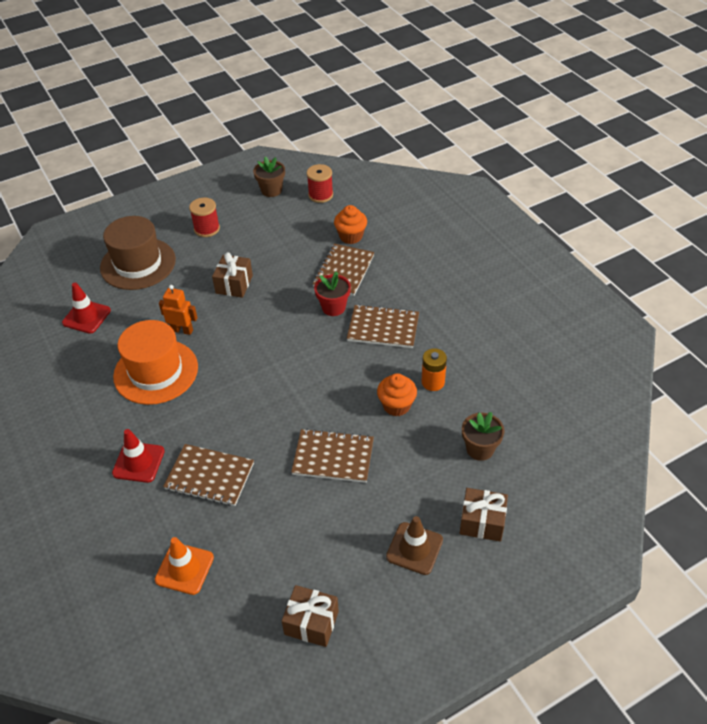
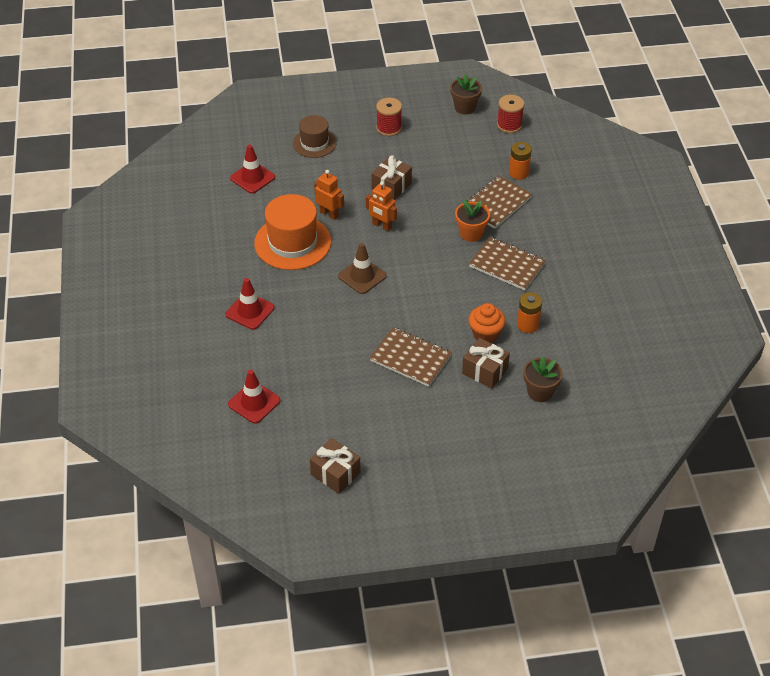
camera: 20 degrees right, 0 degrees up
brown hat [100,216,176,290] -> brown hat [293,115,337,158], size x0.61
orange traffic cone [155,537,214,595] -> red traffic cone [228,370,281,424]
brown notebook [163,444,254,506] -> none
red flower pot [314,271,351,316] -> orange flower pot [455,200,490,242]
orange cupcake [334,205,367,244] -> orange battery [509,142,532,180]
brown traffic cone [386,516,443,575] -> brown traffic cone moved to [338,243,387,294]
brown gift [460,488,508,542] -> brown gift moved to [462,338,510,389]
none -> orange robot [366,181,397,231]

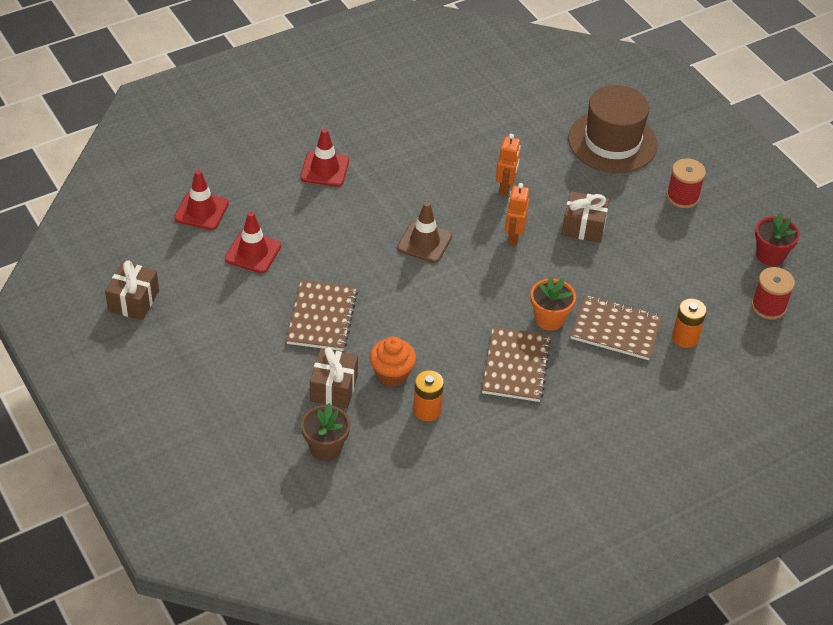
camera: 65 degrees right, 0 degrees up
red traffic cone [230,144,275,194] -> red traffic cone moved to [225,212,281,273]
orange hat [254,194,331,270] -> none
brown hat [293,115,337,158] -> brown hat [568,85,657,173], size x1.63
brown flower pot [450,74,482,115] -> red flower pot [755,213,800,266]

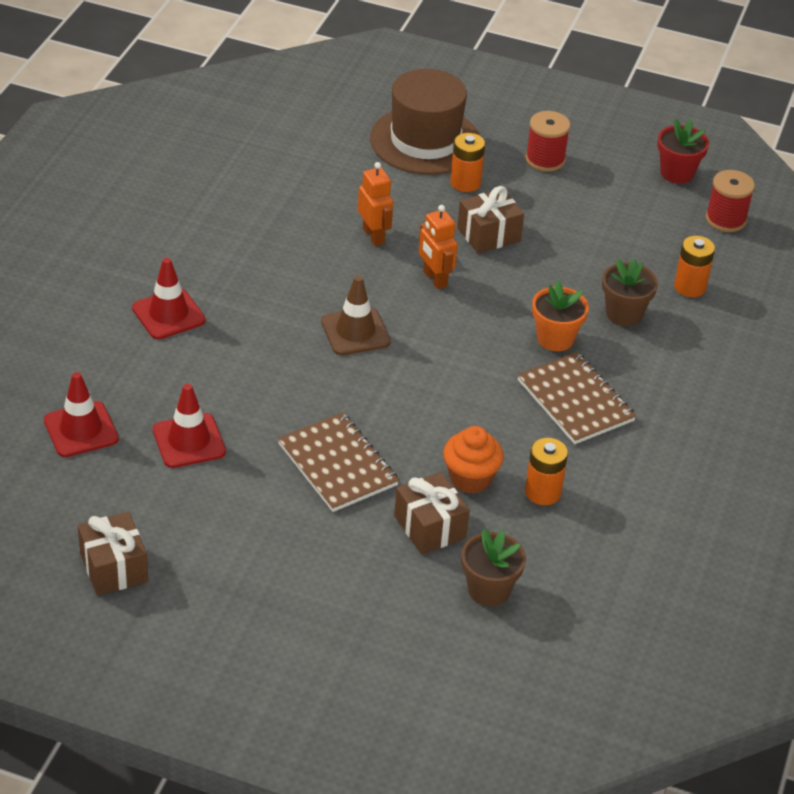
camera: 40 degrees left, 5 degrees down
brown notebook [570,295,663,360] -> brown flower pot [602,258,658,326]
none -> orange battery [450,133,485,192]

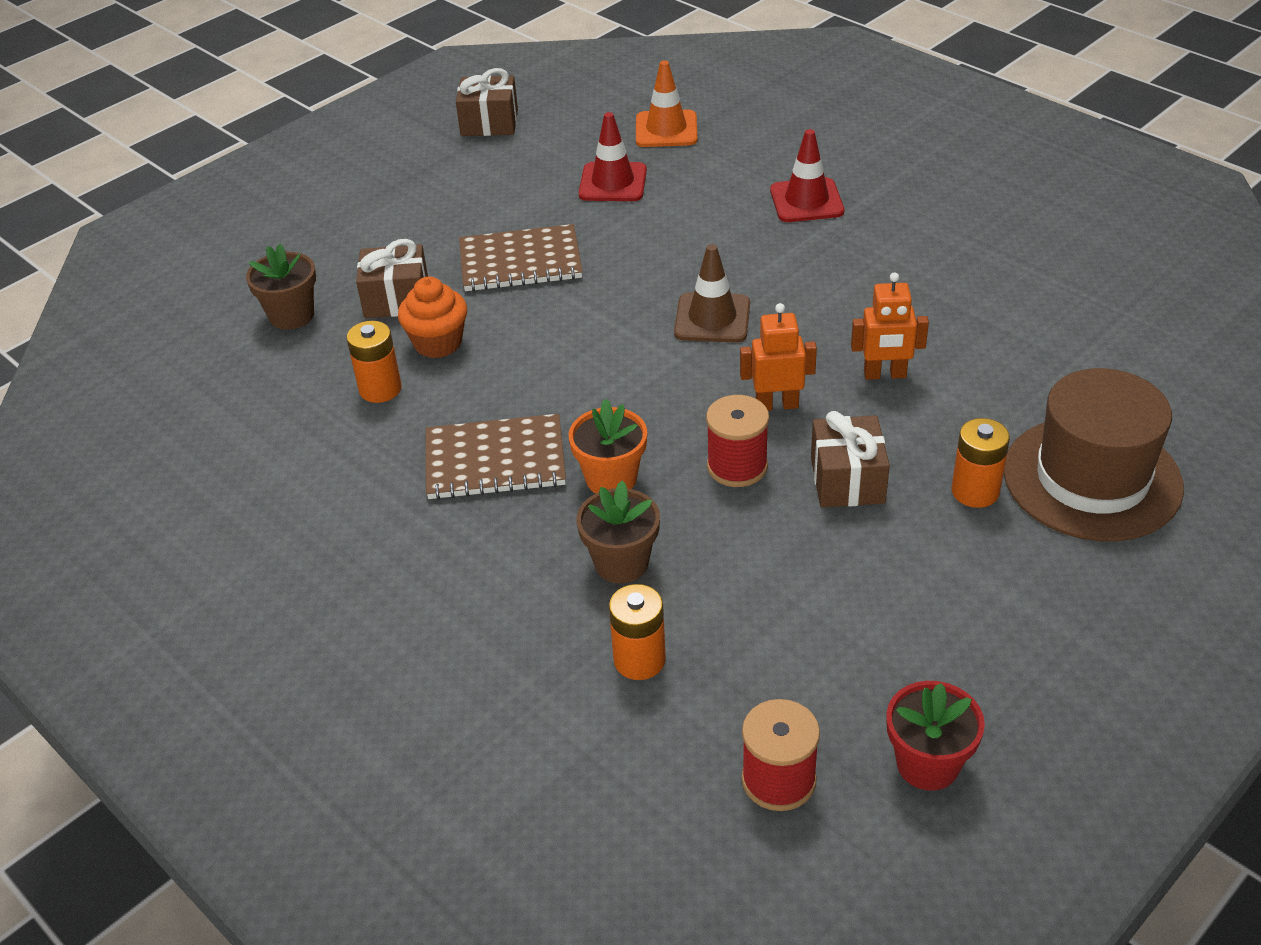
camera: 120 degrees right, 0 degrees up
red traffic cone [44,372,119,457] -> orange traffic cone [636,61,698,147]
red spool [526,111,570,172] -> red spool moved to [706,395,769,487]

